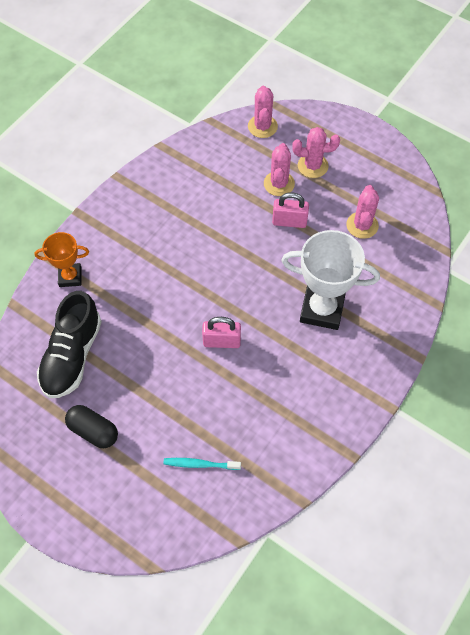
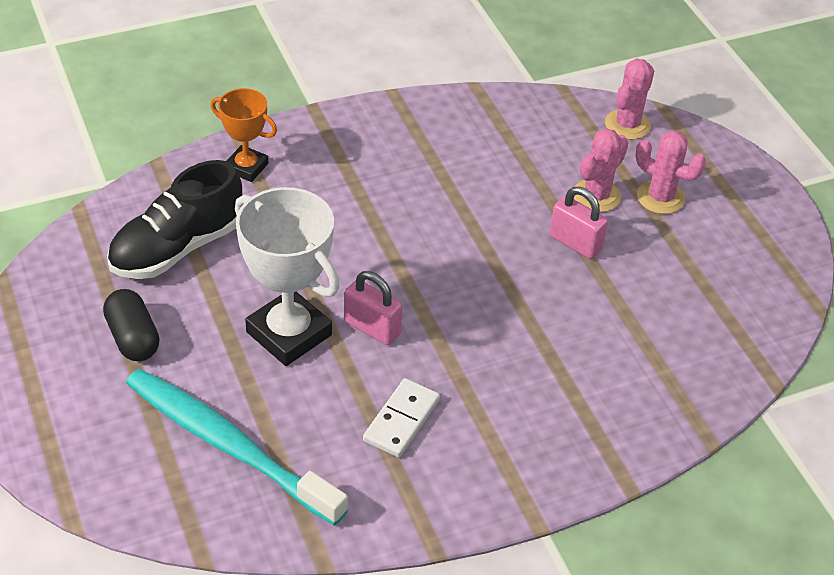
camera: 30 degrees right, 15 degrees down
turquoise toothbrush [163,458,241,470] -> turquoise toothbrush [126,369,348,526], size x2.31
white trophy [281,230,380,330] -> white trophy moved to [235,187,340,366]
pink cactus [346,185,379,239] -> none
none -> white domino [363,378,440,457]

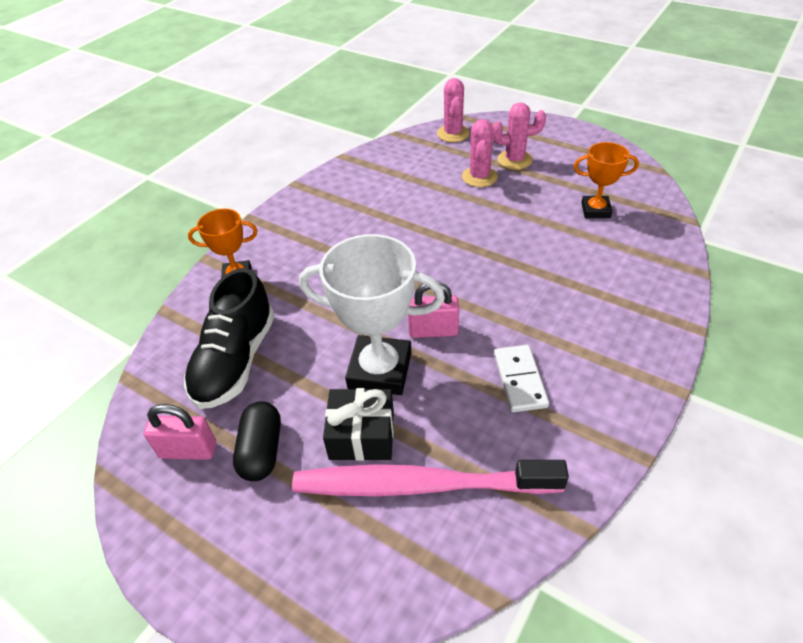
camera: 30 degrees left, 0 degrees up
black capsule [103,289,159,361] -> black capsule turned 60 degrees clockwise [233,401,281,481]
turquoise toothbrush [126,369,348,526] -> pink toothbrush [292,460,569,496]
pink padlock [550,187,608,259] -> pink padlock moved to [143,404,216,460]
none -> black gift [323,388,394,461]
none -> orange trophy [574,142,639,218]

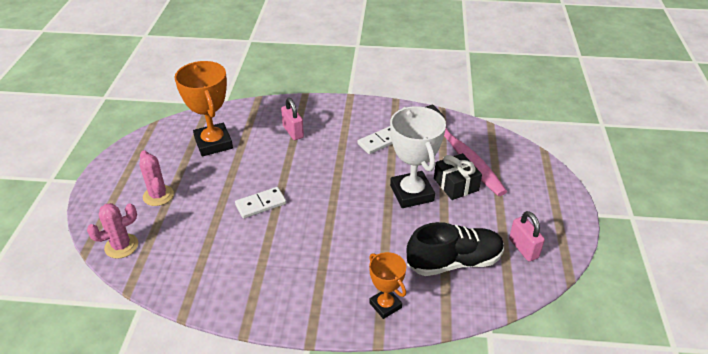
camera: 120 degrees left, 5 degrees down
black capsule [233,401,281,481] -> none
pink padlock [408,281,459,338] -> pink padlock moved to [281,98,304,140]
pink cactus [462,119,498,187] -> none
orange trophy [574,142,639,218] -> orange trophy [175,61,233,156], size x1.73
none -> white domino [235,187,286,219]

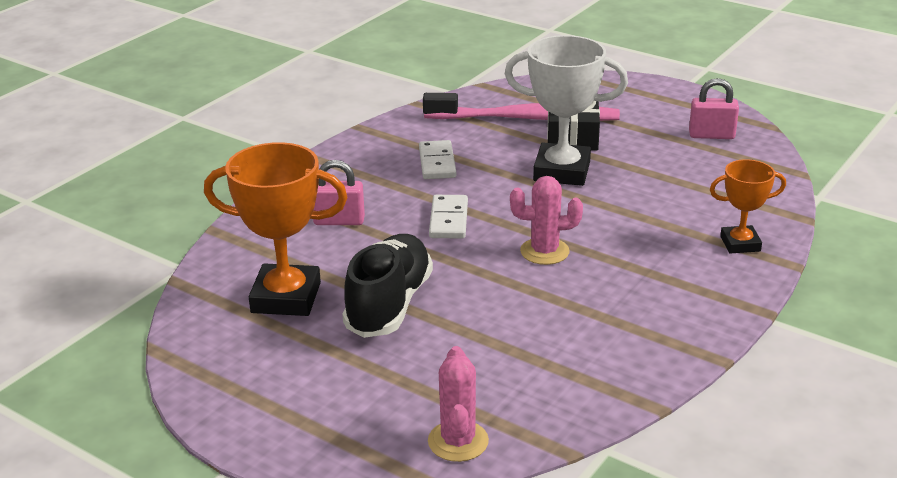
camera: 60 degrees left, 10 degrees down
pink cactus [139,150,174,206] -> pink cactus moved to [510,176,583,265]
white domino [235,187,286,219] -> white domino moved to [429,195,468,239]
black shoe [407,222,504,276] -> black shoe moved to [342,234,433,338]

